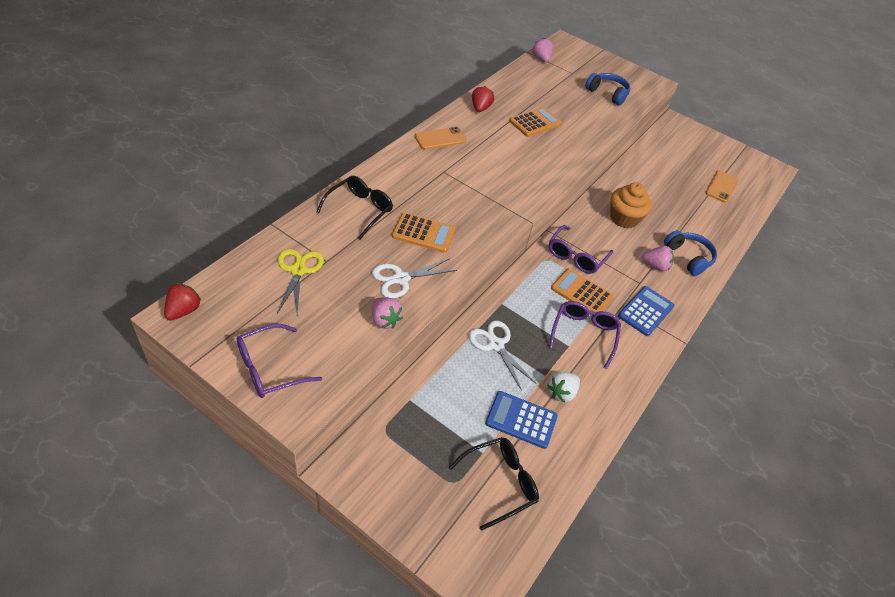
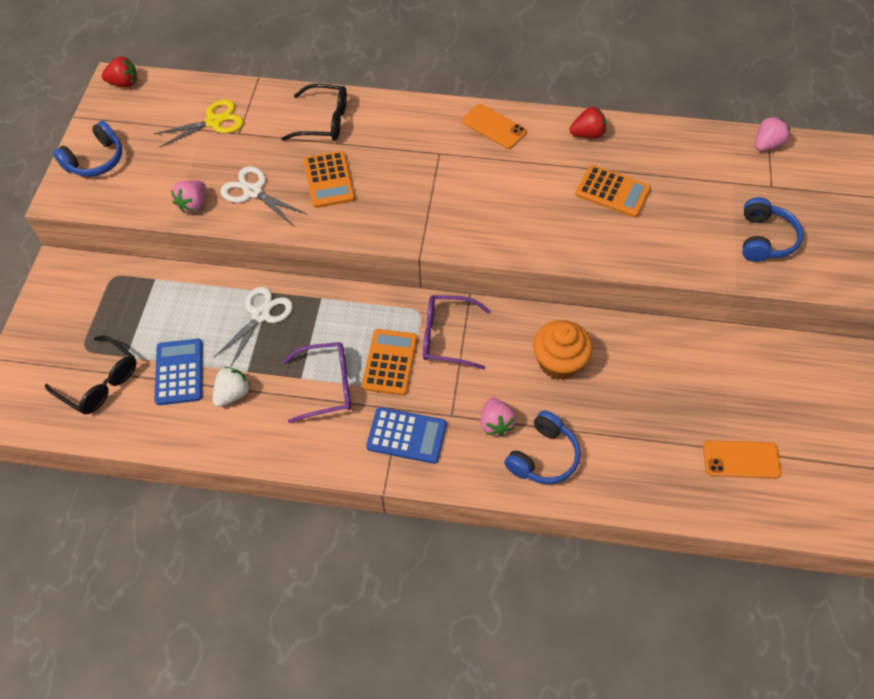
camera: 70 degrees right, 10 degrees up
purple glasses [236,324,322,398] -> blue headphones [53,121,122,177]
white strawberry [547,372,580,403] -> white strawberry turned 105 degrees clockwise [213,367,251,407]

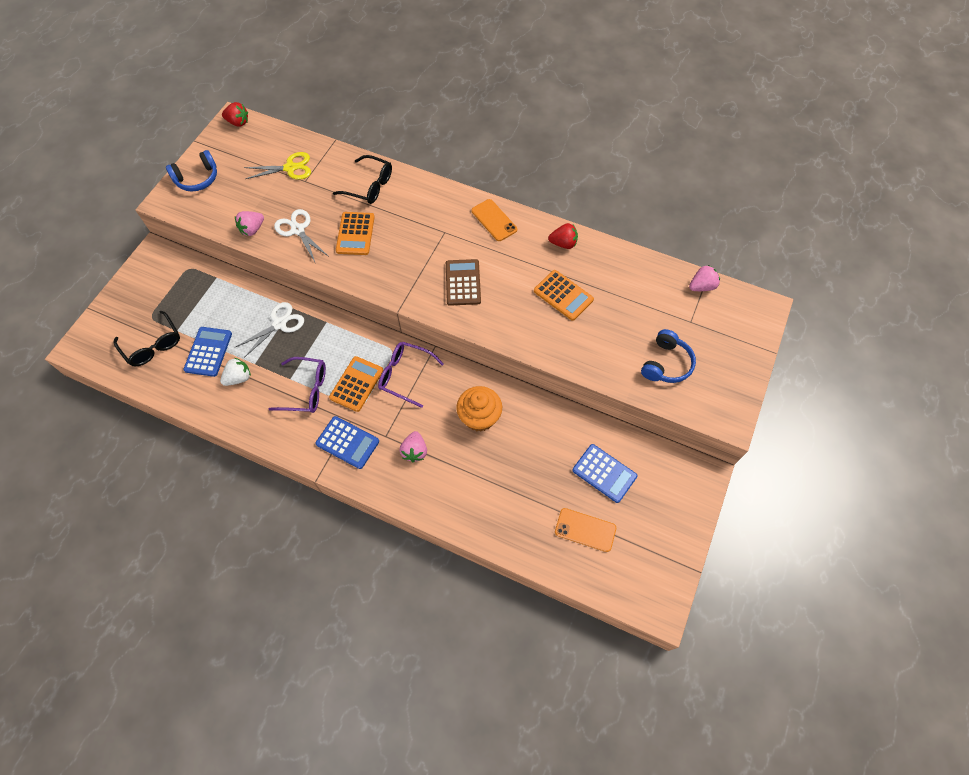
camera: 15 degrees right, 5 degrees up
blue headphones [504,410,580,484] -> none
none -> brown calculator [446,259,481,306]
none -> blue calculator [572,444,637,503]

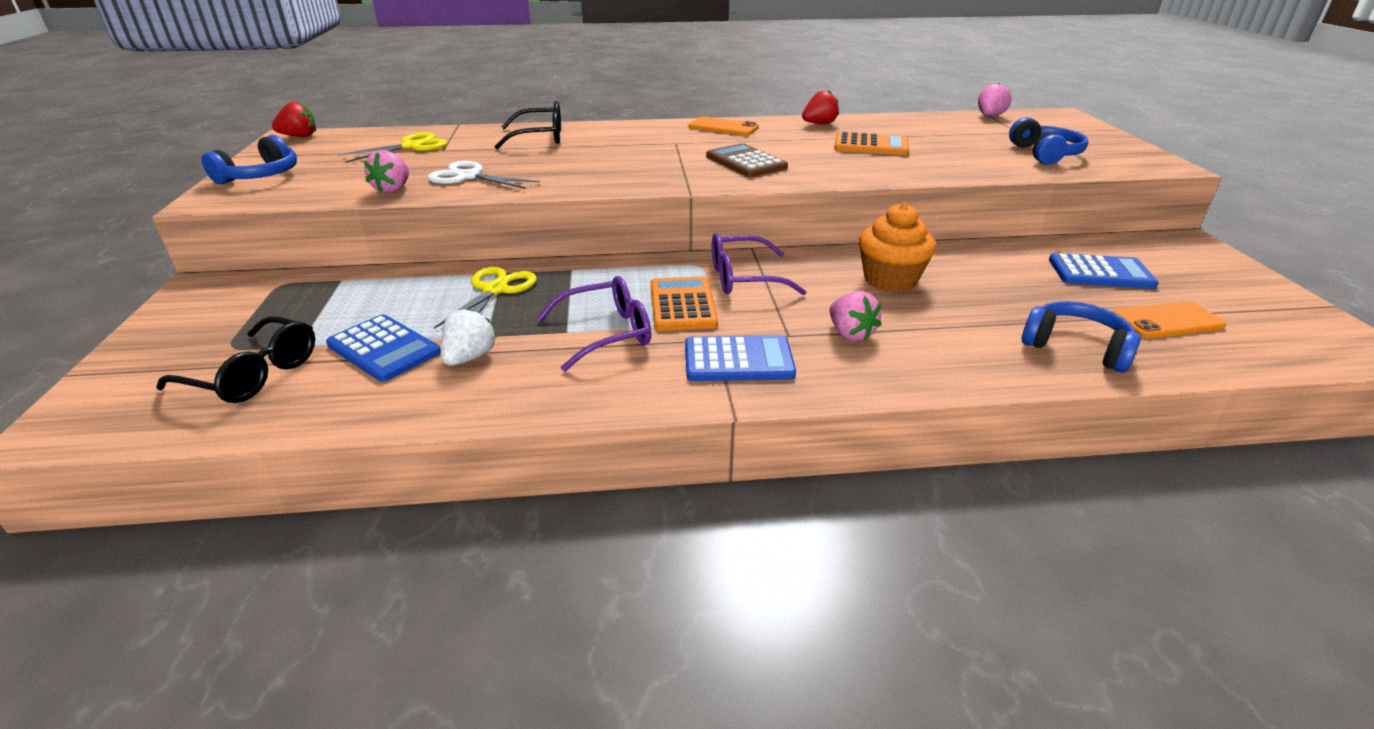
camera: 30 degrees left, 30 degrees down
blue calculator [183,327,232,377] -> blue calculator turned 150 degrees clockwise [326,314,441,382]
white scissors [236,302,304,358] -> yellow scissors [434,267,537,329]
orange calculator [336,212,375,255] -> none
none -> blue headphones [1022,301,1141,373]

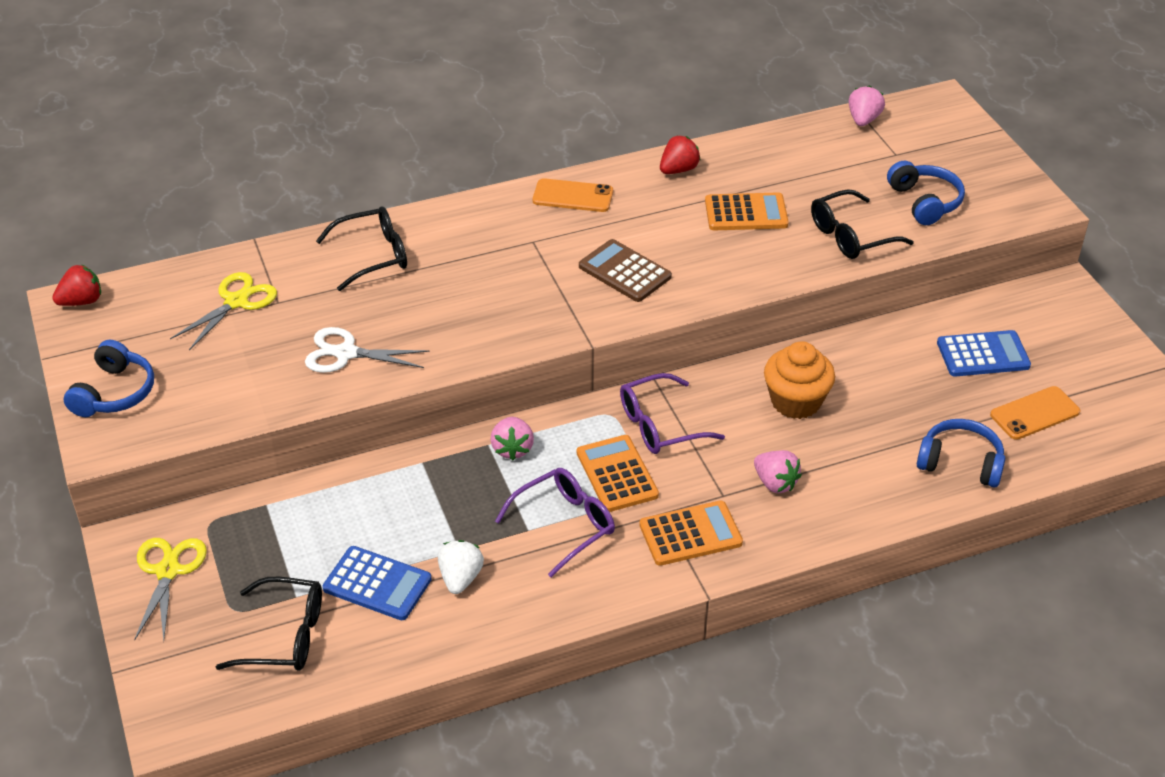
camera: 15 degrees left, 10 degrees up
pink strawberry [364,150,409,193] -> pink strawberry moved to [491,417,534,460]
yellow scissors [434,267,537,329] -> yellow scissors moved to [134,538,207,641]
blue calculator [685,335,796,381] -> orange calculator [639,501,743,566]
none -> black glasses [811,189,914,259]

